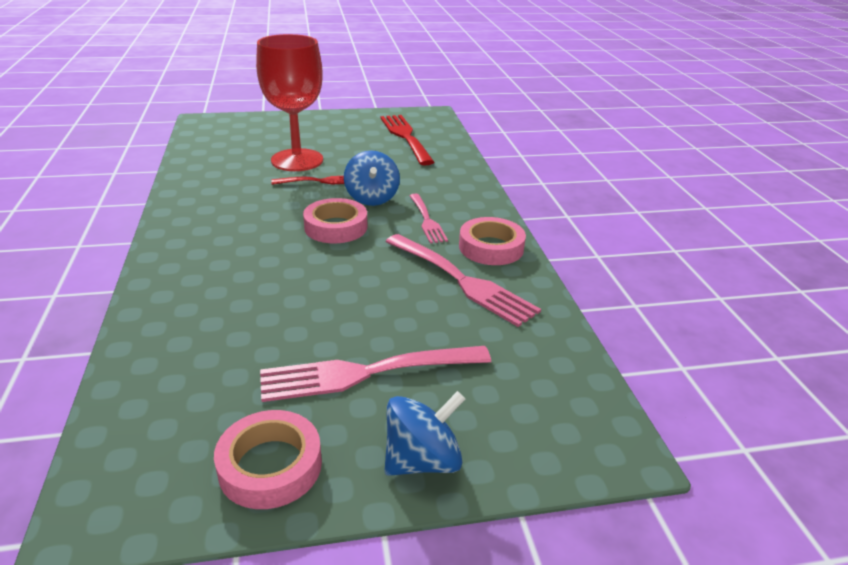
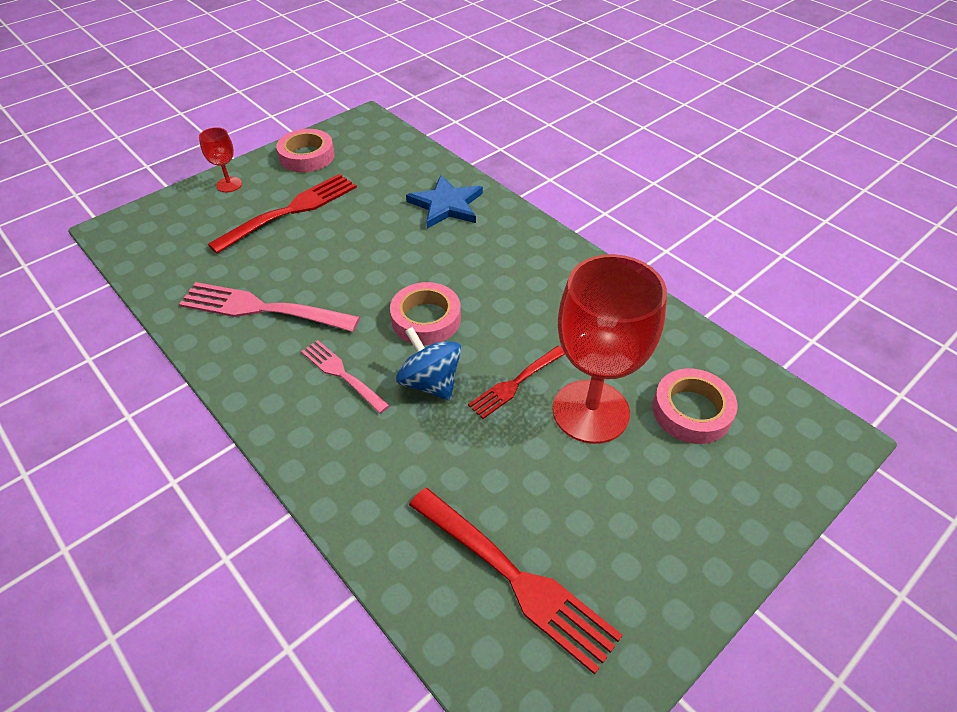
camera: 150 degrees right, 15 degrees up
pink fork [260,346,491,402] -> red fork [208,174,357,254]
blue spinning top [384,391,465,476] -> red goblet [199,127,242,192]
pink tape [459,217,526,265] -> pink tape moved to [653,368,737,444]
none -> blue star [406,175,483,229]

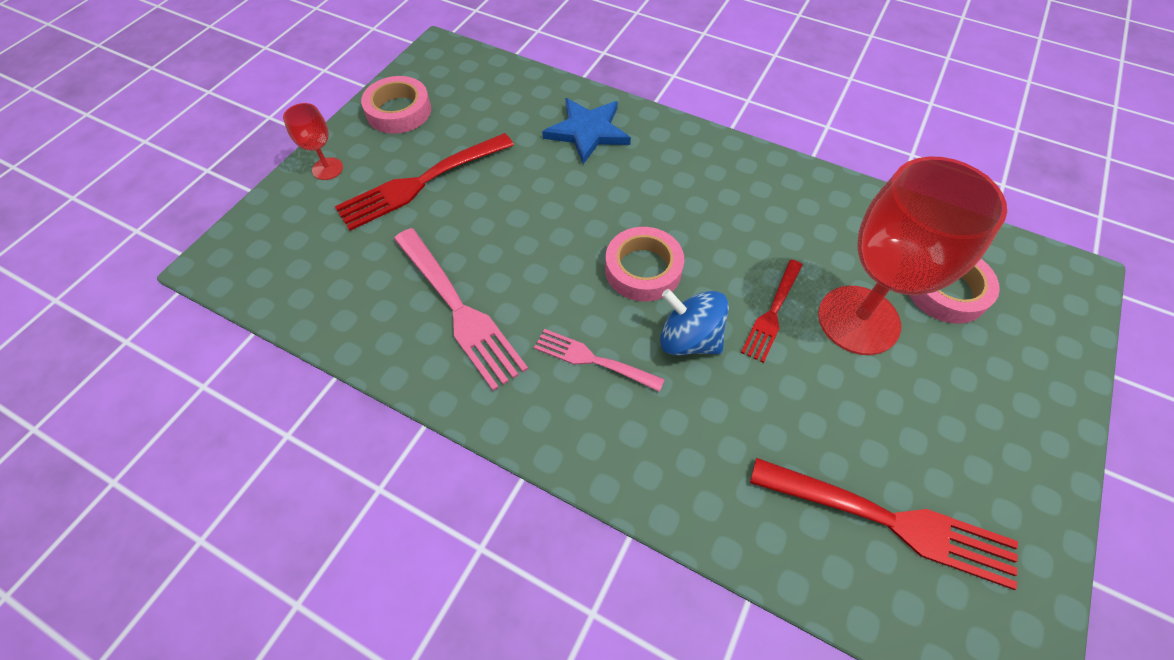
camera: 20 degrees left, 10 degrees up
pink fork [179,282,360,332] -> pink fork turned 120 degrees counterclockwise [394,228,528,391]
red fork [208,174,357,254] -> red fork turned 150 degrees counterclockwise [335,133,514,231]

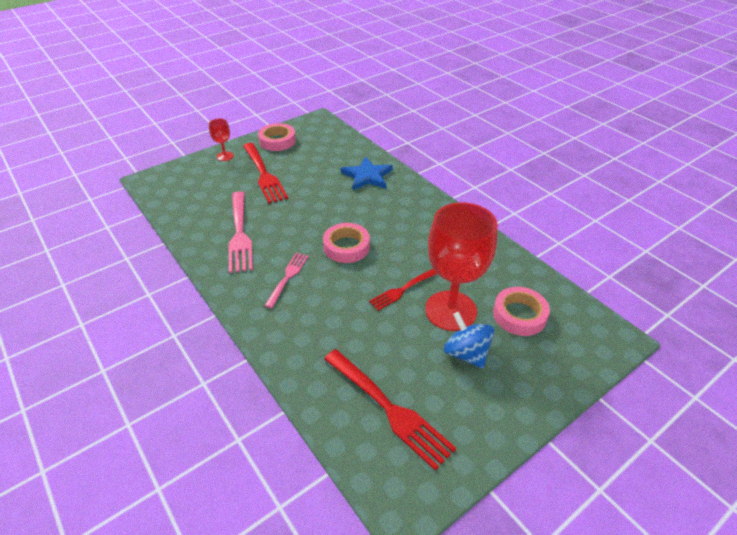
camera: 25 degrees right, 15 degrees down
red fork [335,133,514,231] -> red fork turned 105 degrees counterclockwise [243,143,288,204]
pink fork [534,329,665,392] -> pink fork turned 60 degrees clockwise [265,253,309,308]
blue spinning top [660,289,729,355] -> blue spinning top moved to [444,312,495,369]

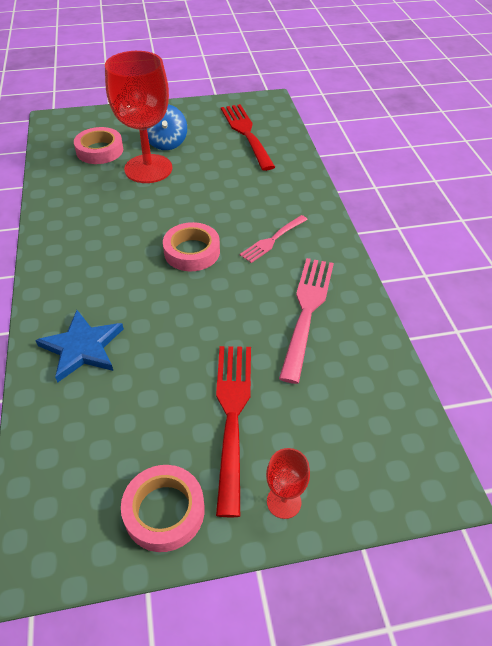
camera: 155 degrees left, 5 degrees up
red fork [369,269,437,311] -> none

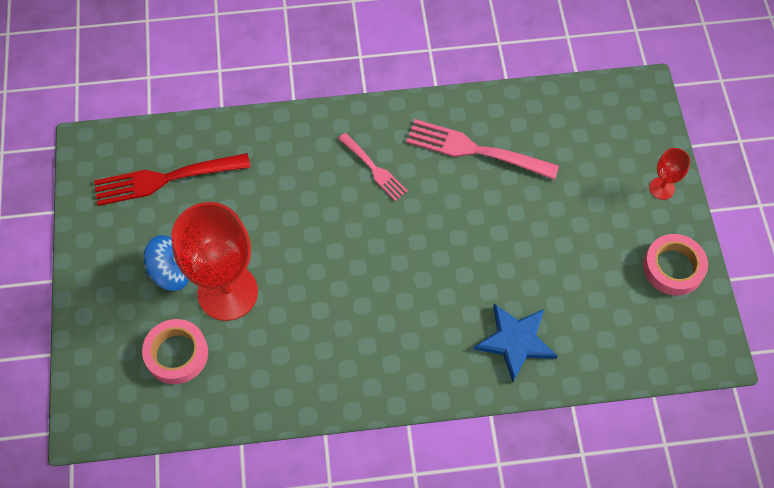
camera: 85 degrees left, 15 degrees up
pink tape [163,222,220,271] -> none
red fork [216,346,251,517] -> none

